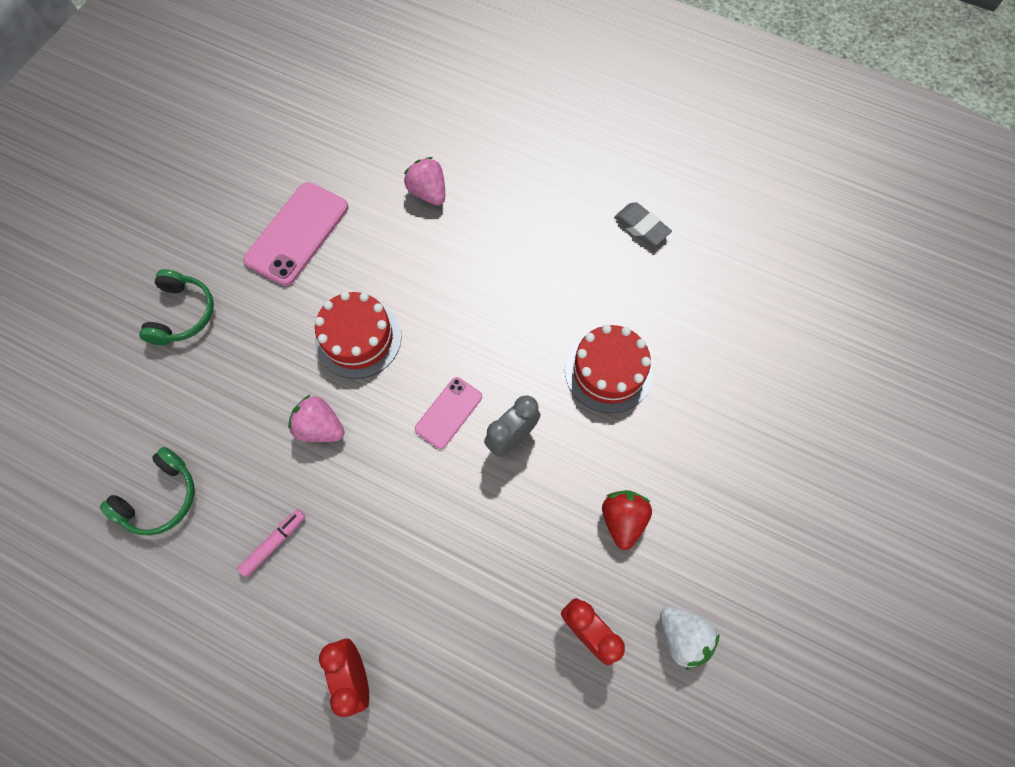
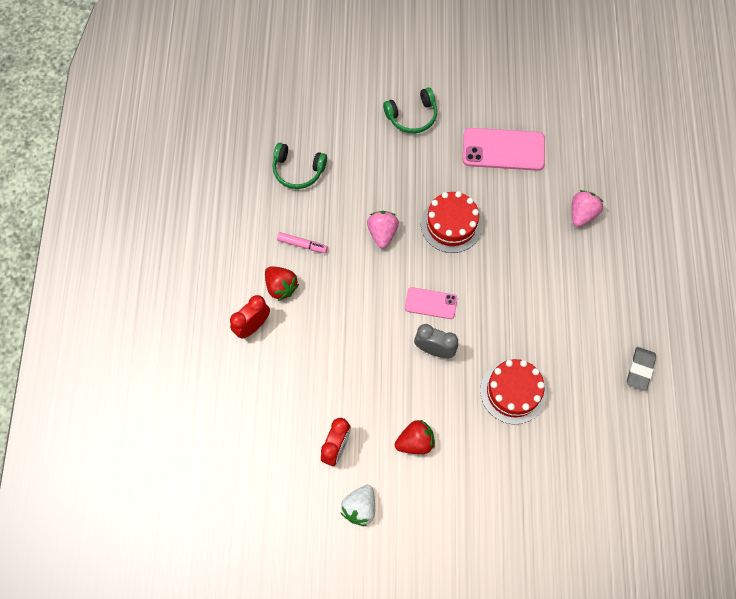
camera: 65 degrees right, 0 degrees up
none -> red strawberry [265,267,299,301]

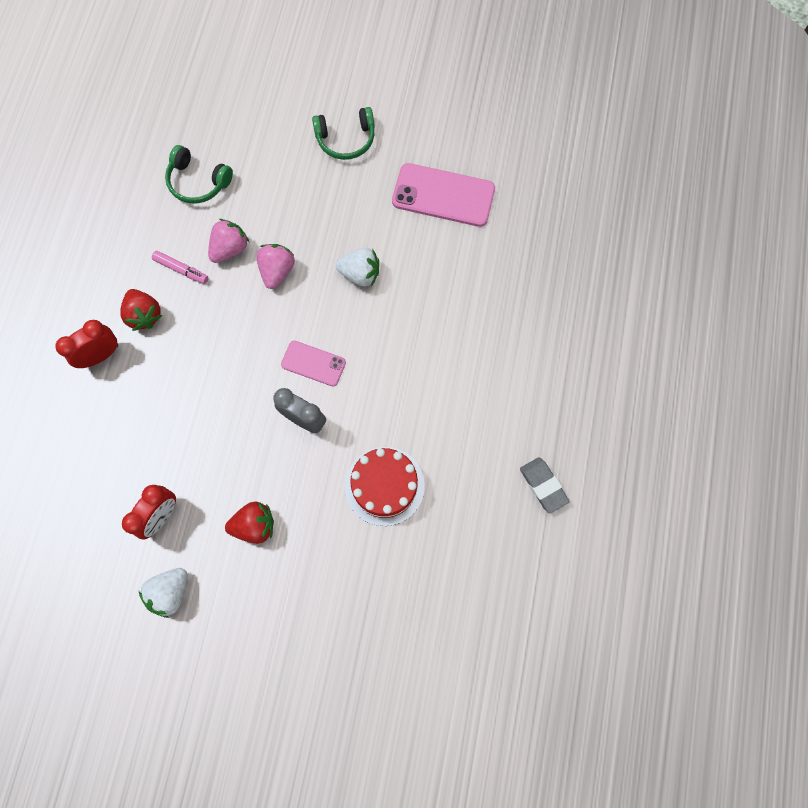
camera: 10 degrees right, 5 degrees up
red cake [421,191,482,253] -> white strawberry [336,248,379,286]
pink strawberry [572,190,603,227] -> pink strawberry moved to [208,219,249,263]
grey eraser [627,347,656,391] -> grey eraser turned 60 degrees counterclockwise [520,457,570,513]

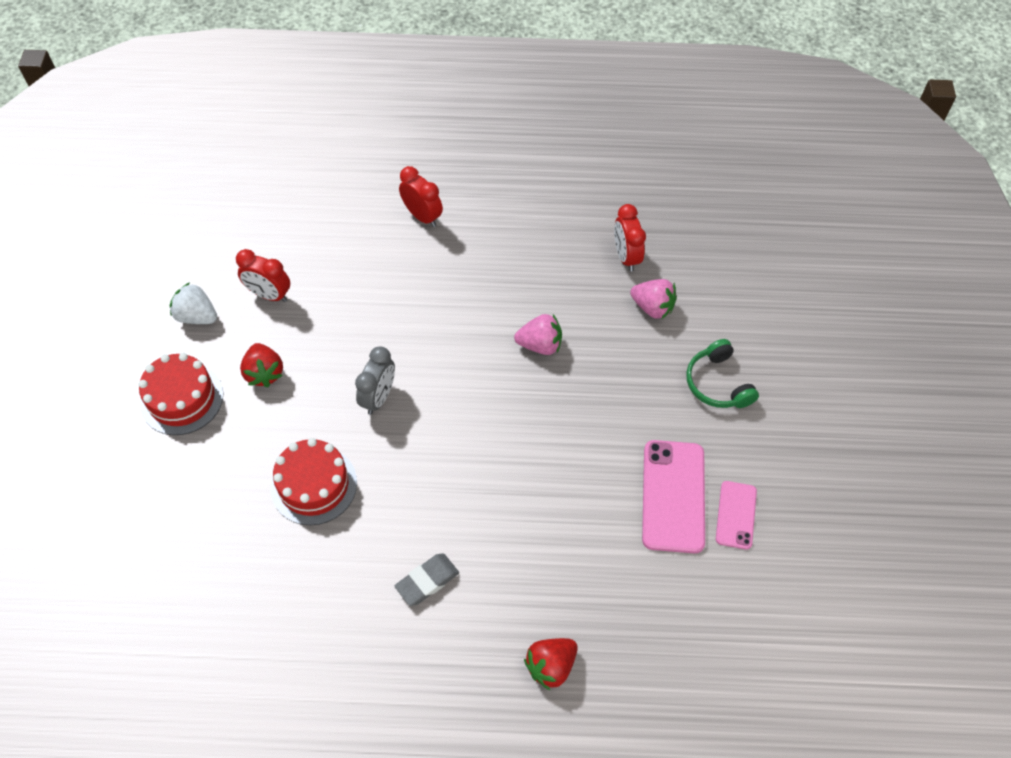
camera: 80 degrees right, 15 degrees down
red strawberry [120,289,162,331] -> red strawberry moved to [524,638,578,690]
pink marker [152,251,208,284] -> none
green headphones [165,145,233,204] -> red clock [614,204,646,272]
pink strawberry [208,219,249,263] -> pink strawberry moved to [630,279,677,319]
pink phone [281,341,346,386] -> pink phone moved to [716,481,757,550]
white strawberry [336,248,379,286] -> none
grey eraser [520,457,570,513] -> grey eraser moved to [394,553,459,606]
none -> red cake [139,353,223,435]

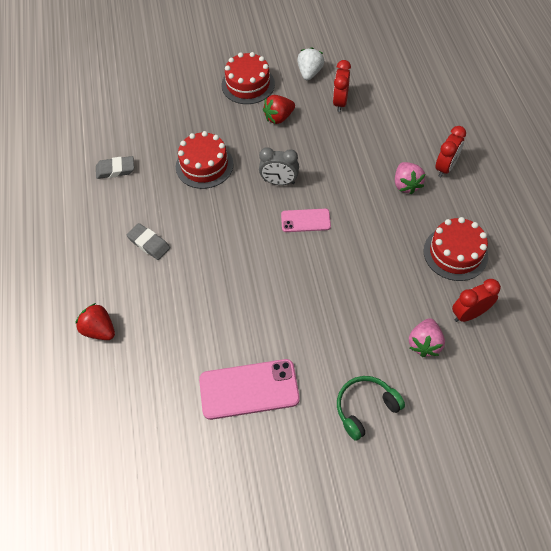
camera: 80 degrees right, 0 degrees up
pink strawberry [514,314,562,355] -> pink strawberry moved to [395,162,425,194]
pink phone [716,481,757,550] -> pink phone moved to [281,209,331,232]
none -> grey eraser [96,156,134,179]
none -> red cake [424,217,488,281]

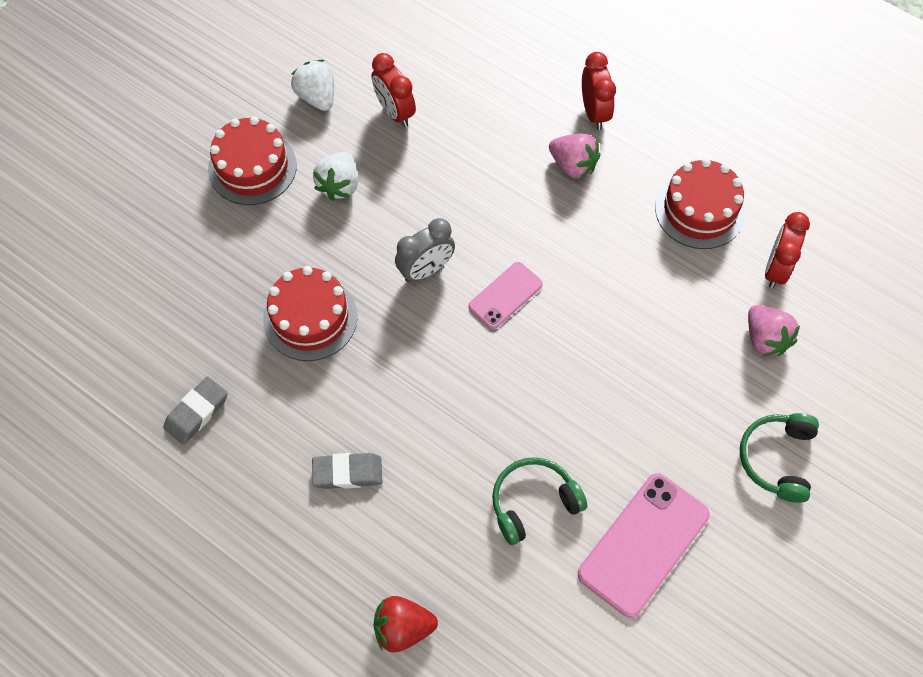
camera: 45 degrees left, 5 degrees up
red strawberry [263,95,295,124] -> white strawberry [313,152,358,201]
none -> green headphones [492,457,587,545]

